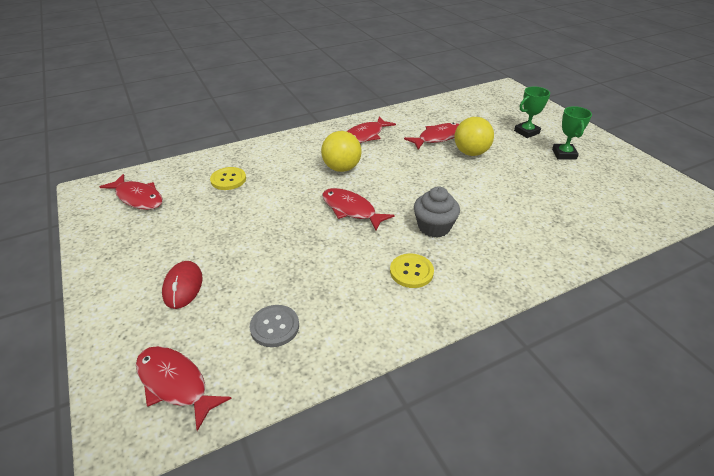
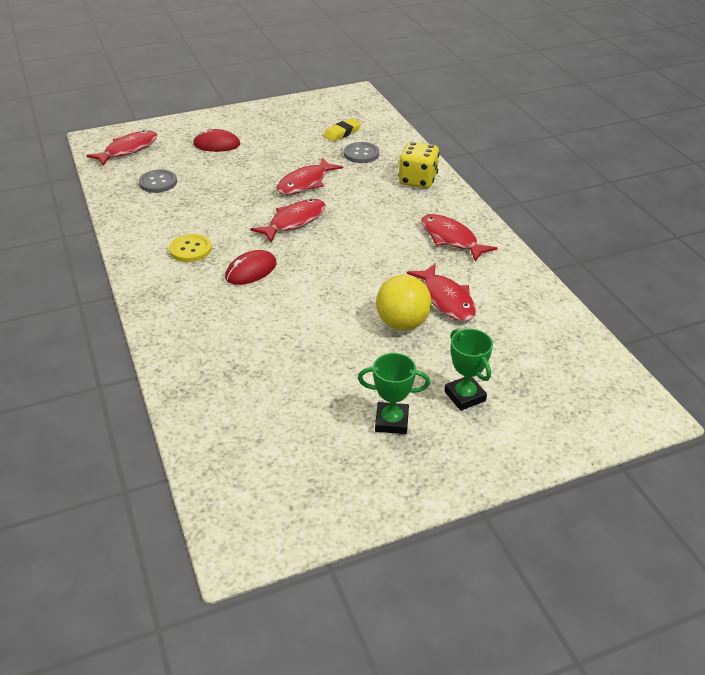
camera: 95 degrees right, 0 degrees up
red fish [100,174,163,210] -> red fish moved to [276,158,343,195]
yellow button [210,167,246,190] -> grey button [344,142,379,163]
yellow ball [321,131,362,172] -> none
grey cupcake [414,186,460,238] -> red mouse [225,250,277,285]
none -> yellow eraser [323,118,361,142]
none -> yellow dice [398,142,440,188]

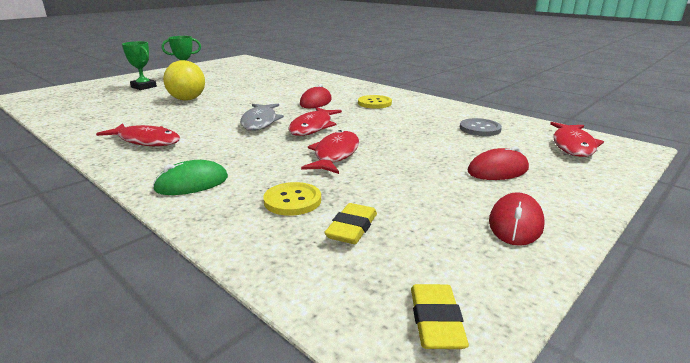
camera: 155 degrees right, 15 degrees down
grey button [344,142,379,163] -> yellow button [263,182,321,216]
yellow dice [398,142,440,188] -> green mouse [153,160,228,195]
red fish [407,263,476,321] -> none
none -> grey fish [240,104,284,131]
none -> yellow eraser [411,284,469,349]
none -> red mouse [489,192,545,246]

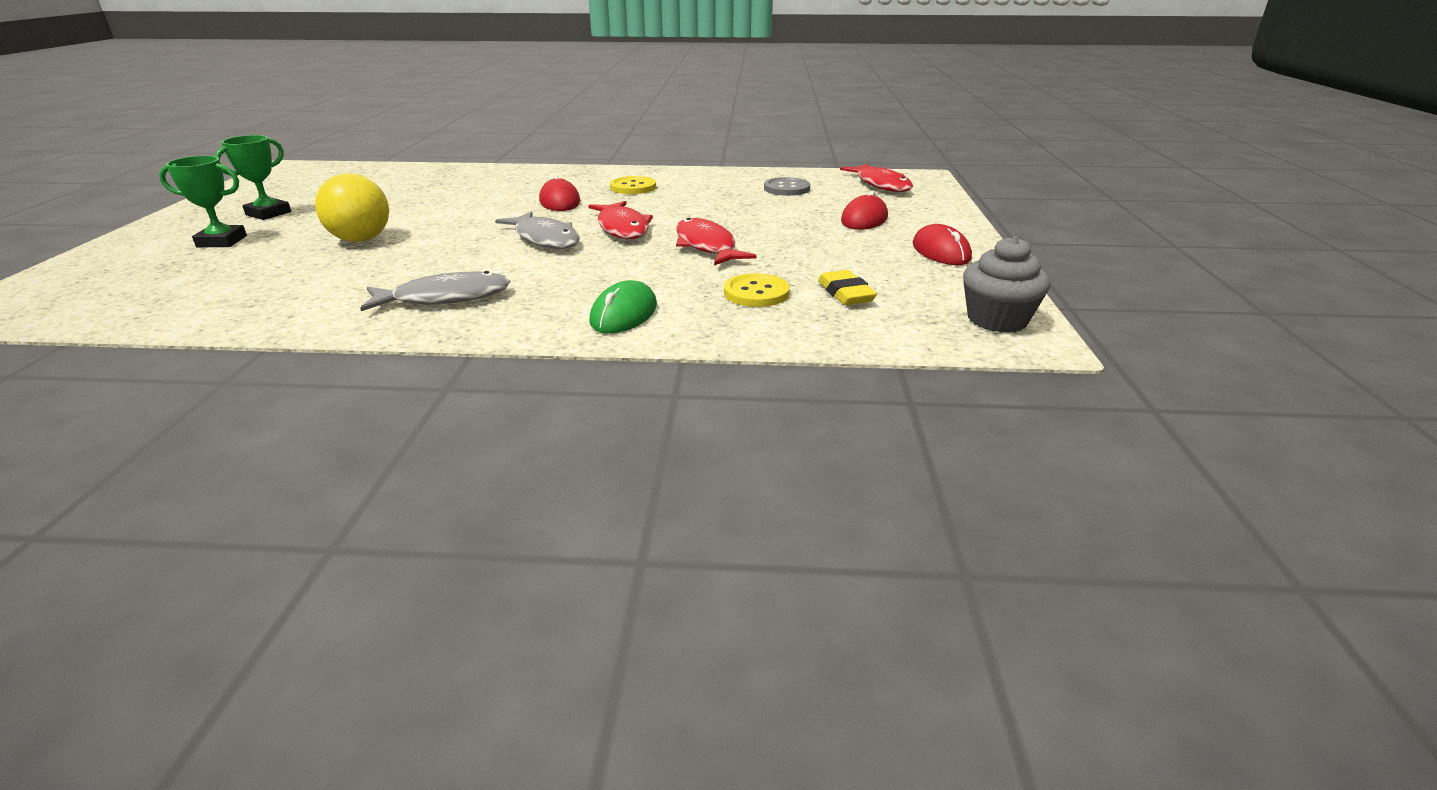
camera: 40 degrees left, 5 degrees up
red fish [96,123,180,146] -> grey fish [360,271,511,311]
yellow eraser [411,284,469,349] -> grey cupcake [963,236,1050,333]

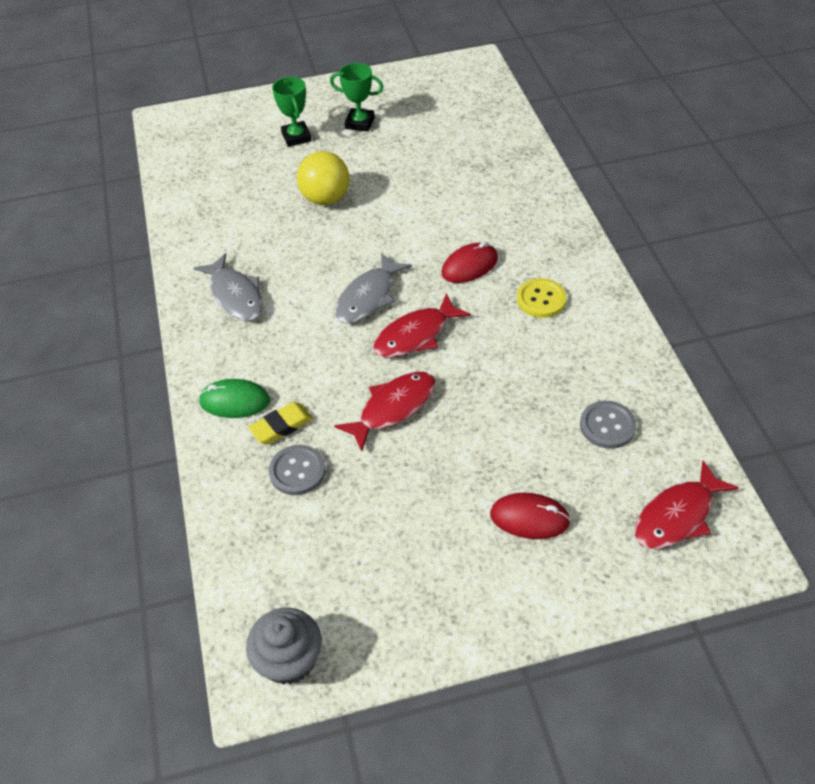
camera: 75 degrees right, 20 degrees up
yellow button [724,273,790,307] -> grey button [269,445,326,495]
yellow eraser [818,270,877,305] -> yellow eraser moved to [248,402,313,444]
red mouse [913,224,972,265] -> none

